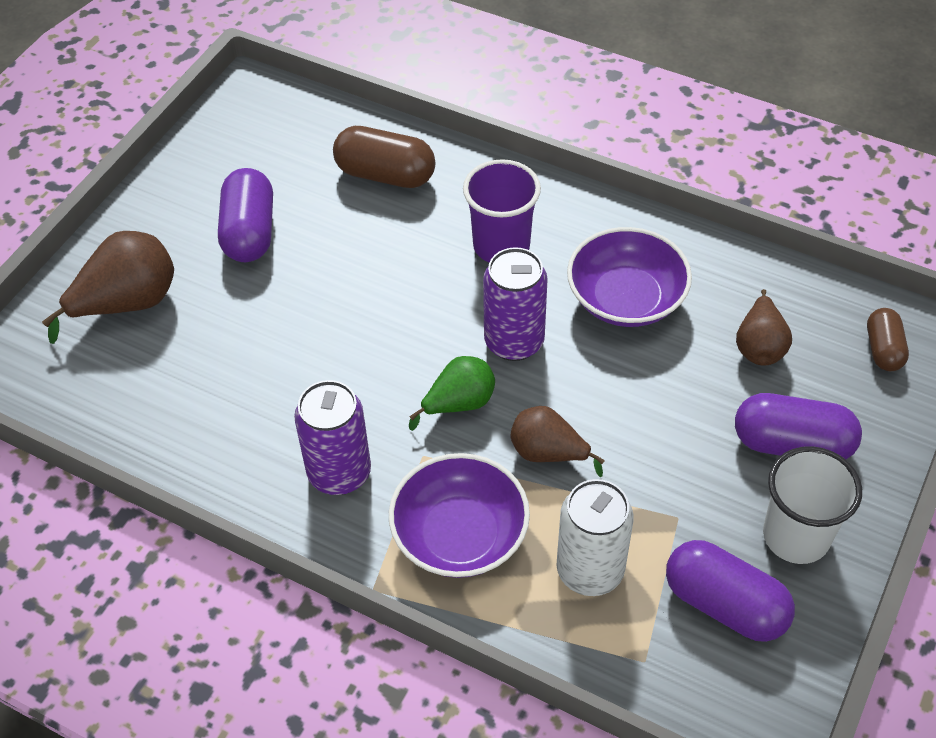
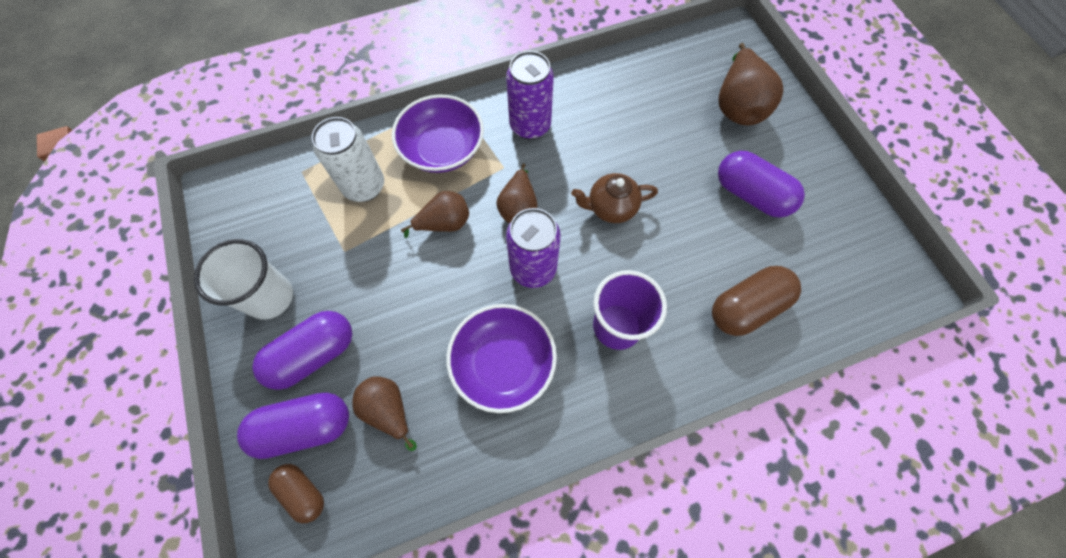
camera: 130 degrees right, 15 degrees up
green pear [409,356,495,431] -> brown pear [496,163,538,223]
purple capsule [666,540,795,642] -> purple capsule moved to [237,393,349,459]
none -> brown teapot [571,173,658,223]

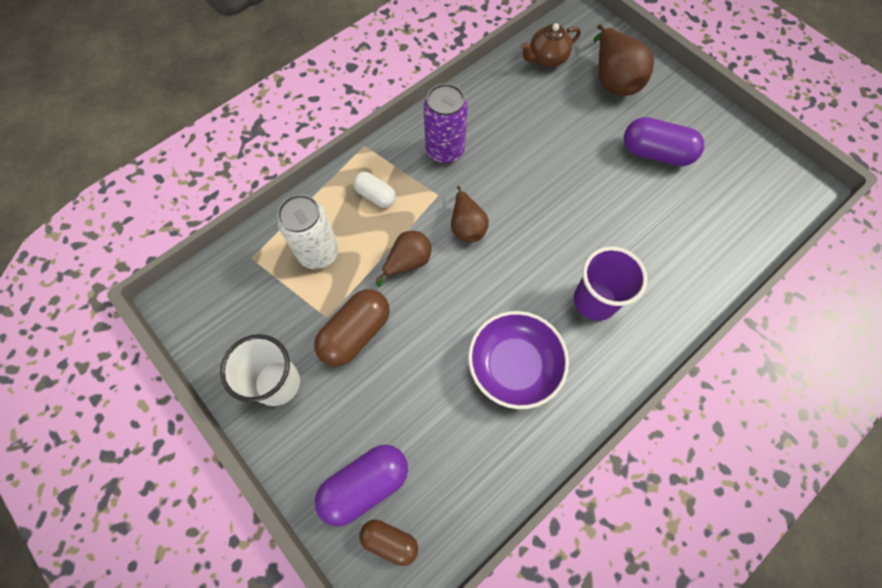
camera: 20 degrees left, 0 degrees up
purple capsule [252,311,352,390] -> none
brown pear [352,376,417,451] -> none
purple bowl [392,94,484,173] -> white capsule [353,172,396,208]
purple can [506,208,561,288] -> none
brown teapot [571,173,658,223] -> brown teapot moved to [521,23,581,67]
brown capsule [712,266,801,336] -> brown capsule moved to [314,289,390,367]

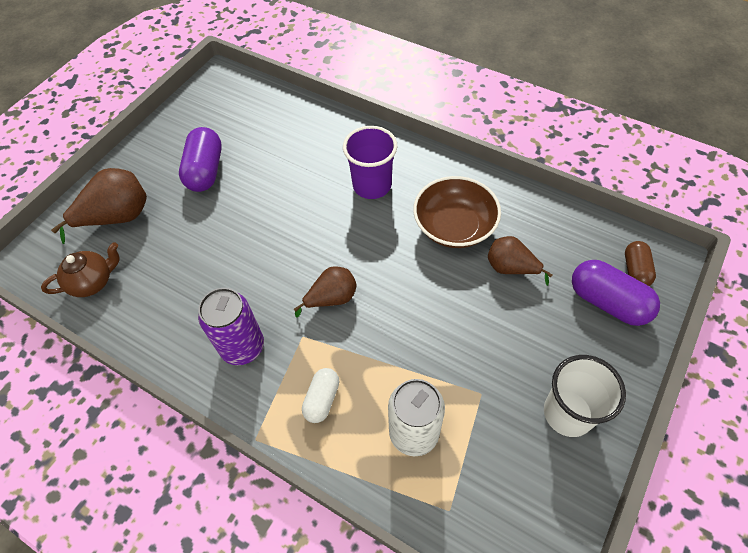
camera: 105 degrees left, 10 degrees down
brown capsule [314,289,390,367] -> none
brown pear [376,231,432,287] -> brown pear moved to [488,236,552,286]
purple bowl [468,311,569,409] -> brown bowl [413,176,501,248]
brown teapot [521,23,581,67] -> brown teapot turned 75 degrees counterclockwise [41,242,120,297]

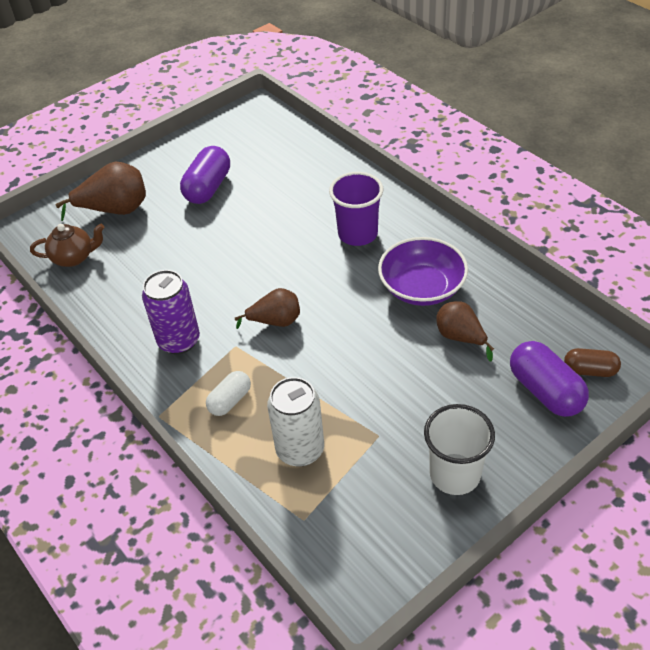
camera: 20 degrees right, 10 degrees down
brown bowl [413,176,501,248] -> purple bowl [378,237,468,306]
brown capsule [625,241,656,286] -> brown capsule turned 75 degrees clockwise [564,348,621,377]

